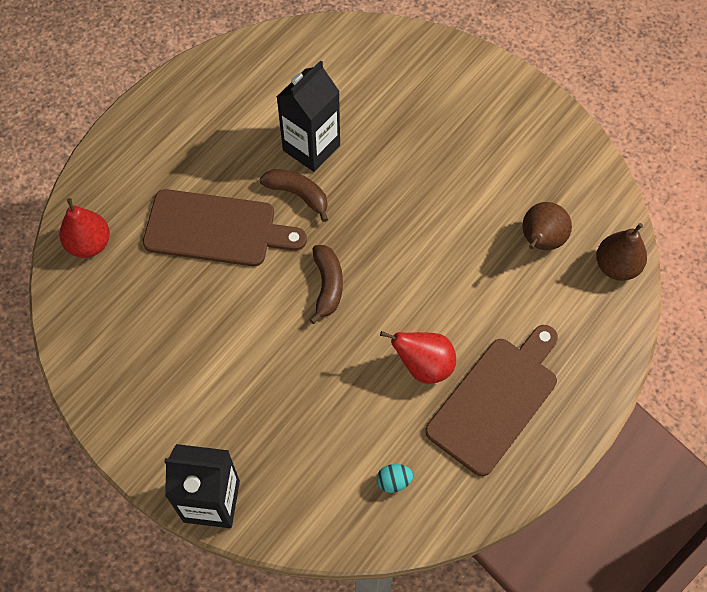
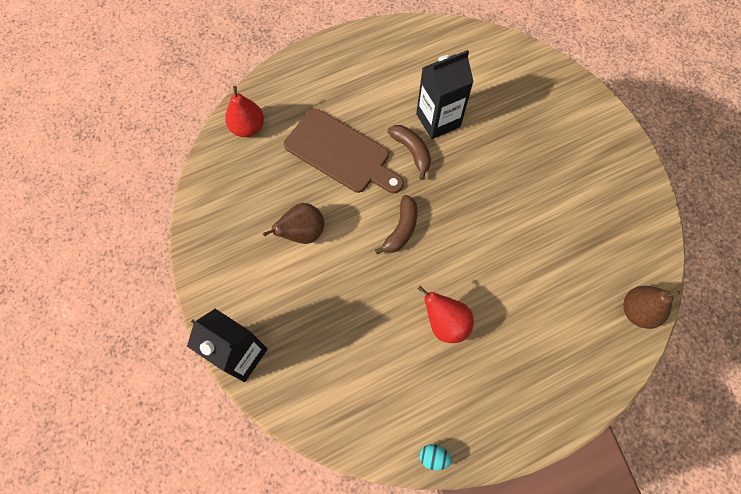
camera: 25 degrees right, 5 degrees up
turquoise egg [377,464,414,493] -> turquoise egg moved to [419,444,452,470]
brown cutting board [425,325,558,476] -> none
brown pear [522,202,572,250] -> brown pear moved to [263,203,324,244]

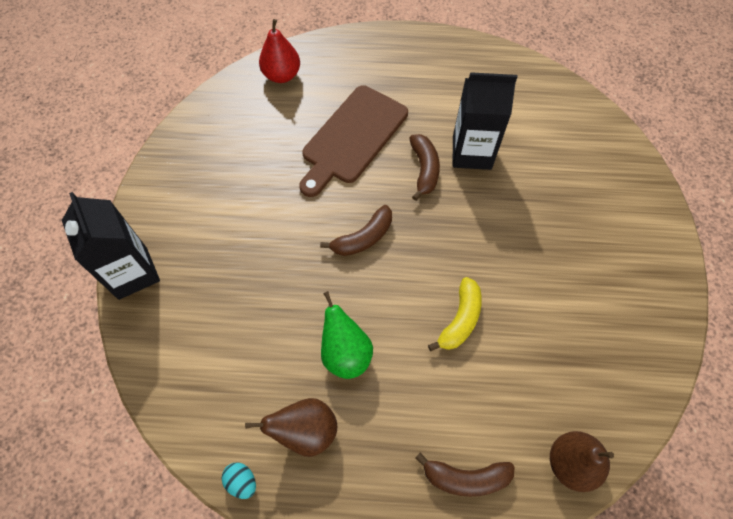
camera: 30 degrees right, 5 degrees down
brown pear [263,203,324,244] -> brown pear moved to [245,398,337,457]
brown cutting board [284,109,403,193] -> brown cutting board turned 60 degrees clockwise [299,85,408,197]
red pear [418,286,474,343] -> green pear [321,291,373,379]
none -> brown banana [415,453,515,497]
none -> yellow banana [428,277,482,351]

